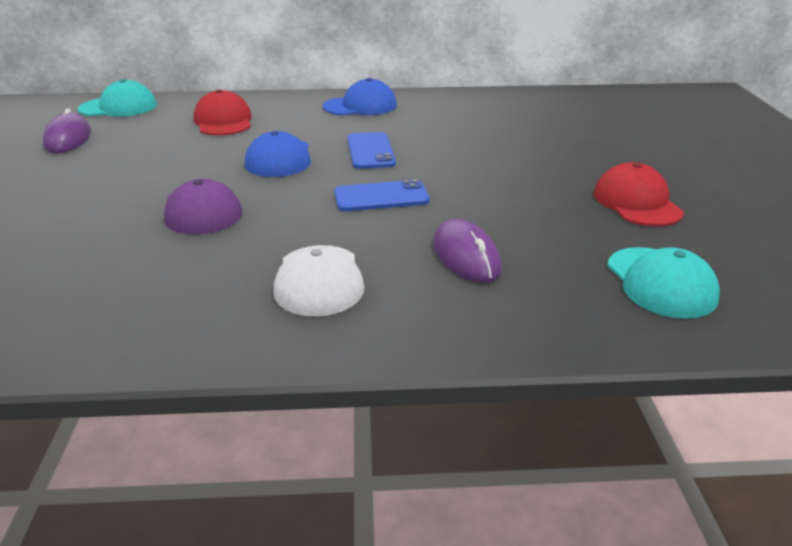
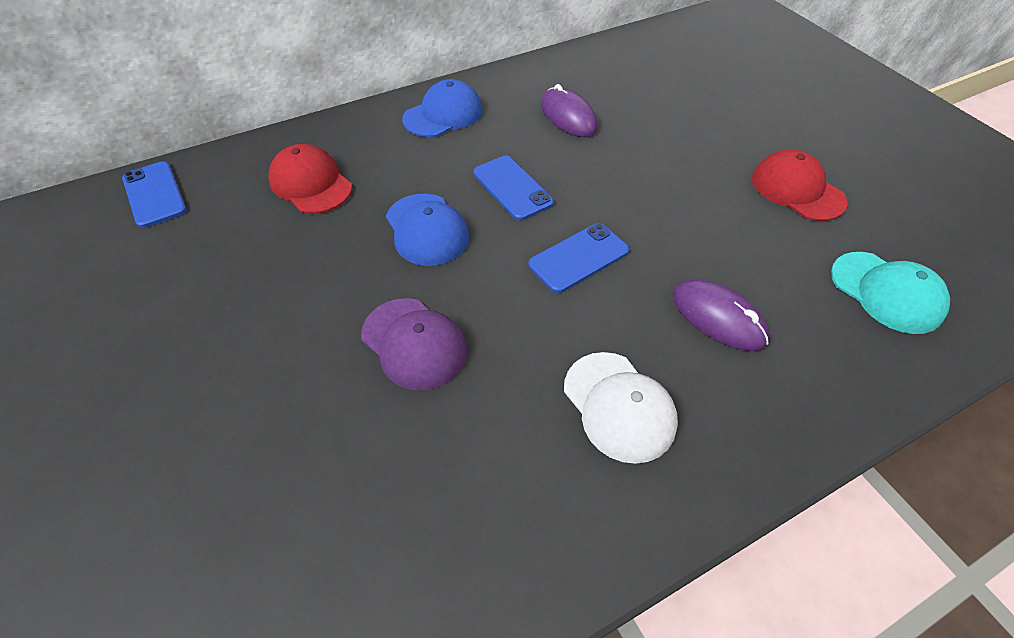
camera: 25 degrees left, 20 degrees up
purple mouse [43,108,91,153] -> purple mouse moved to [541,84,598,137]
turquoise cap [78,79,157,117] -> blue phone [122,161,187,228]

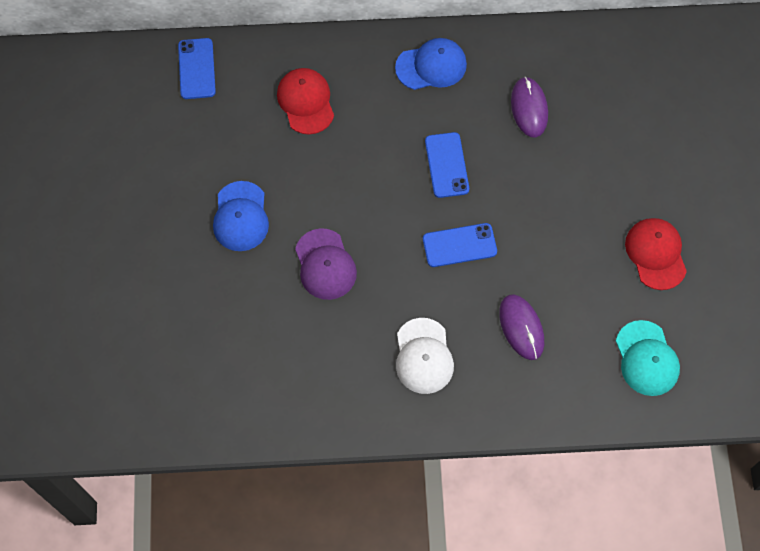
camera: 25 degrees right, 15 degrees up
blue cap [386,194,469,266] -> blue cap moved to [213,181,269,251]

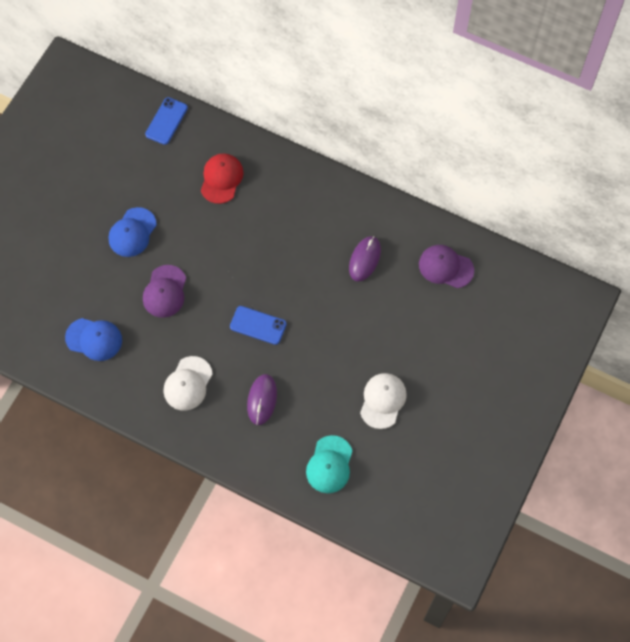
camera: 30 degrees right, 0 degrees up
blue cap [395,38,467,90] -> blue cap moved to [65,318,122,361]
blue phone [425,132,469,198] -> none
red cap [625,218,687,290] -> white cap [360,373,407,429]
none -> purple cap [419,245,474,288]

